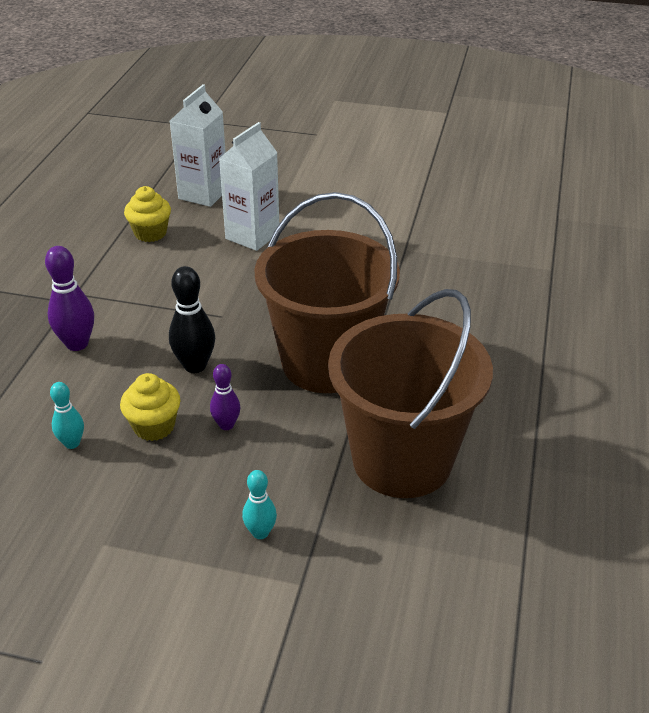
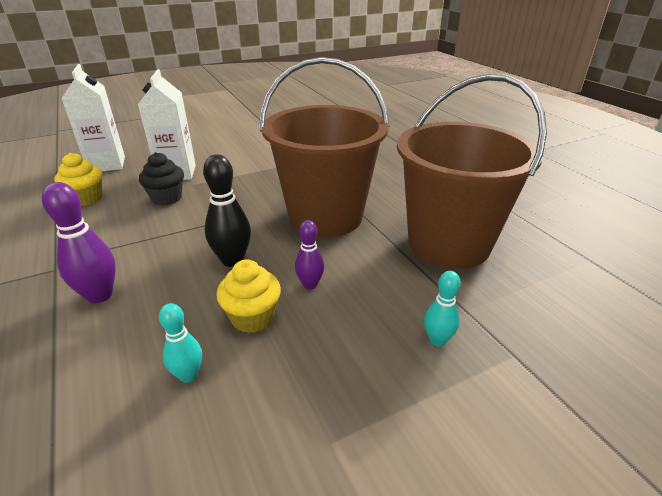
camera: 40 degrees left, 5 degrees down
none -> black cupcake [139,152,184,205]

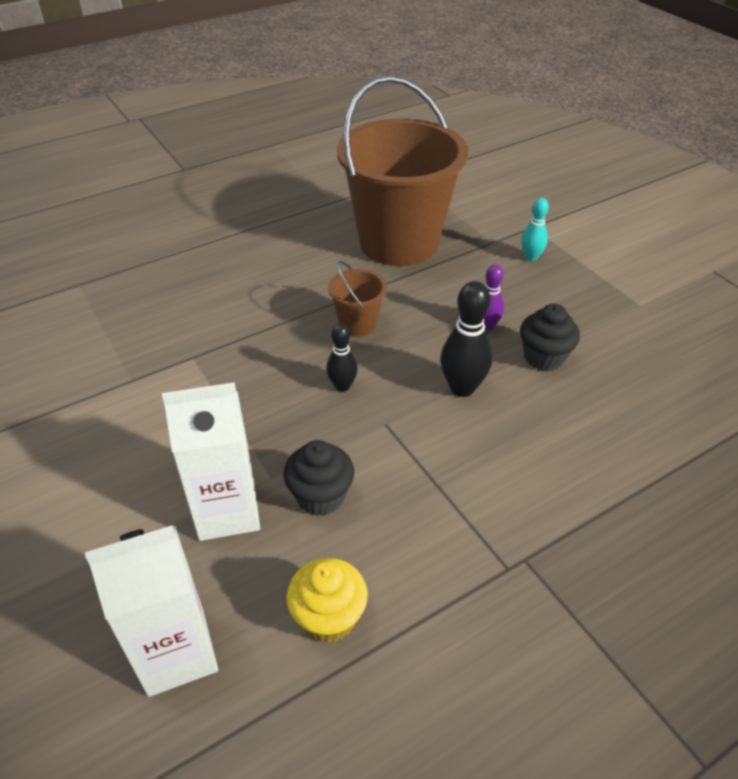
camera: 95 degrees left, 10 degrees up
purple bowling pin [42,182,116,303] -> none
turquoise bowling pin [159,303,202,383] -> none
yellow cupcake [217,260,281,333] -> black cupcake [520,304,580,371]
brown bucket [259,57,390,237] -> brown bucket [328,261,387,337], size x0.41
none -> black bowling pin [326,323,358,392]

